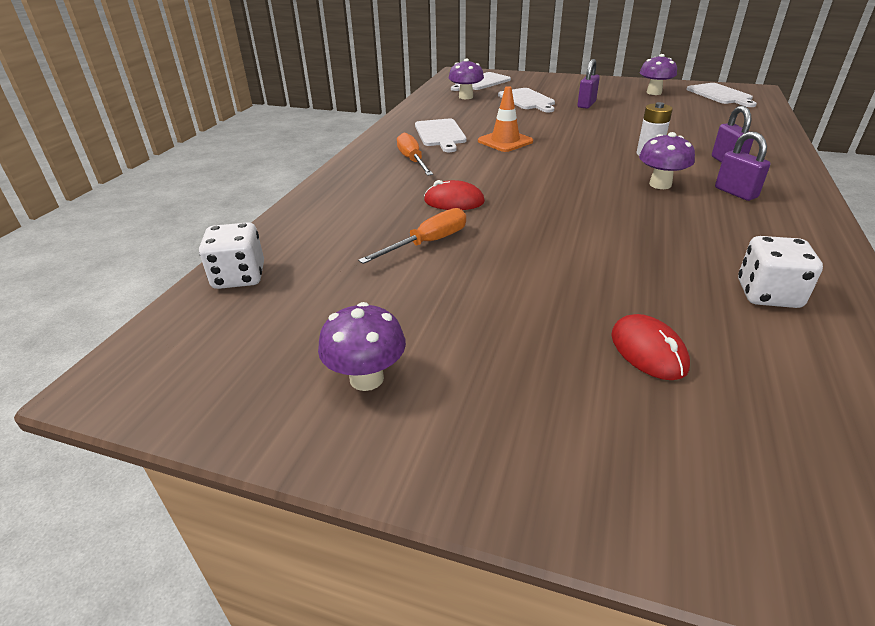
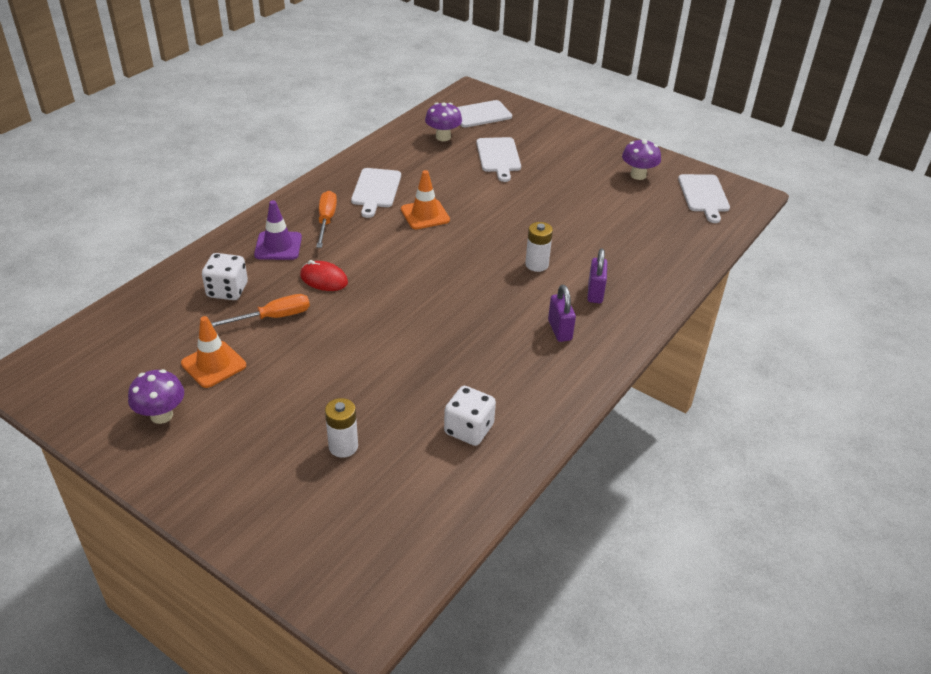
camera: 15 degrees right, 5 degrees up
white dice [199,222,264,289] -> white dice moved to [202,253,248,300]
purple padlock [578,59,600,109] -> none
red mouse [611,314,690,380] -> white battery [325,398,358,458]
purple mushroom [639,132,695,189] -> none
none -> orange traffic cone [181,316,246,388]
none -> purple traffic cone [254,200,302,260]

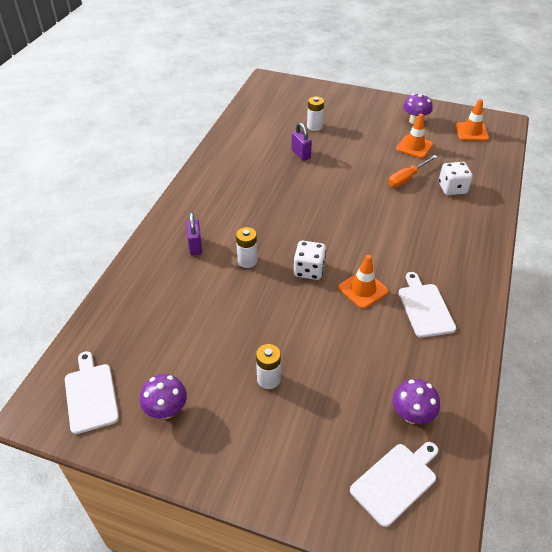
camera: 165 degrees right, 5 degrees up
purple traffic cone [254,200,302,260] -> none
red mouse [300,260,348,291] -> none
orange screwdriver [316,191,337,248] -> none
white dice [444,386,496,446] -> white dice moved to [294,241,326,280]
white cutting board [476,137,521,182] -> none
purple padlock [548,285,576,342] -> purple padlock moved to [291,122,312,161]
none -> white battery [256,344,281,389]
none -> orange traffic cone [455,99,489,141]

